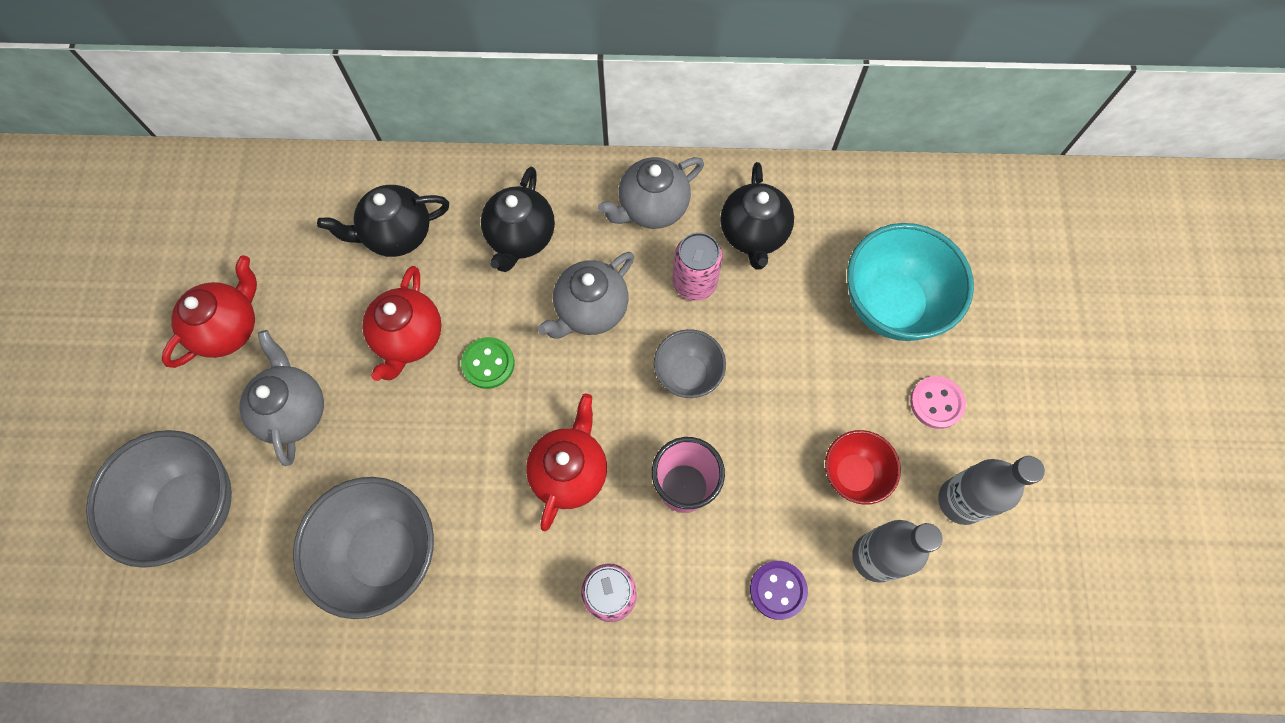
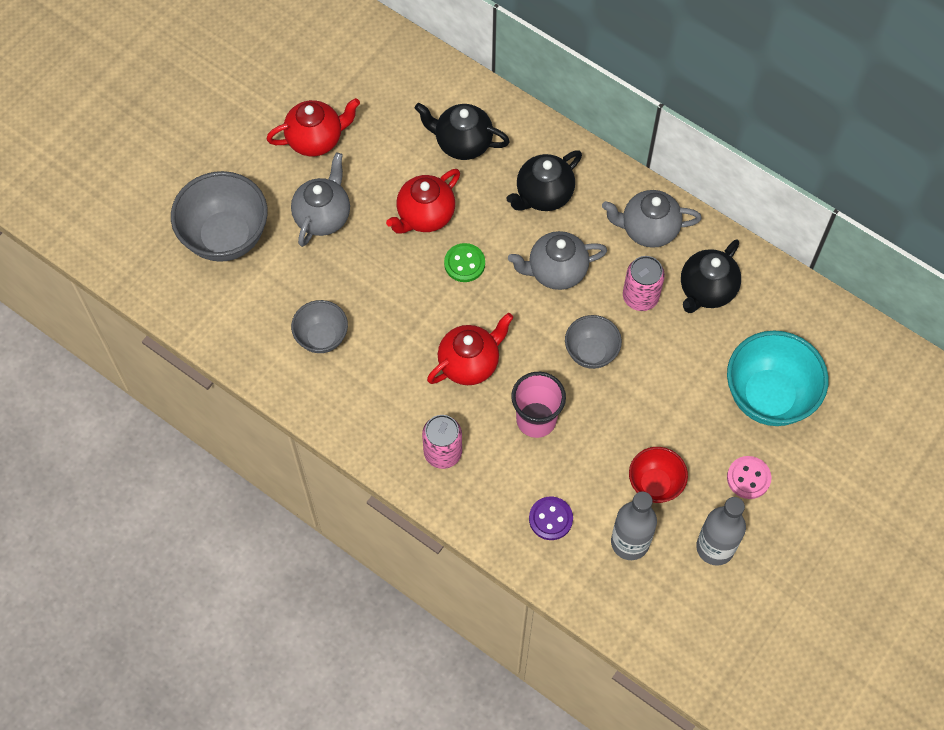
camera: 35 degrees right, 5 degrees down
grey bowl [293,477,434,619] -> grey bowl [291,300,348,353], size x0.58

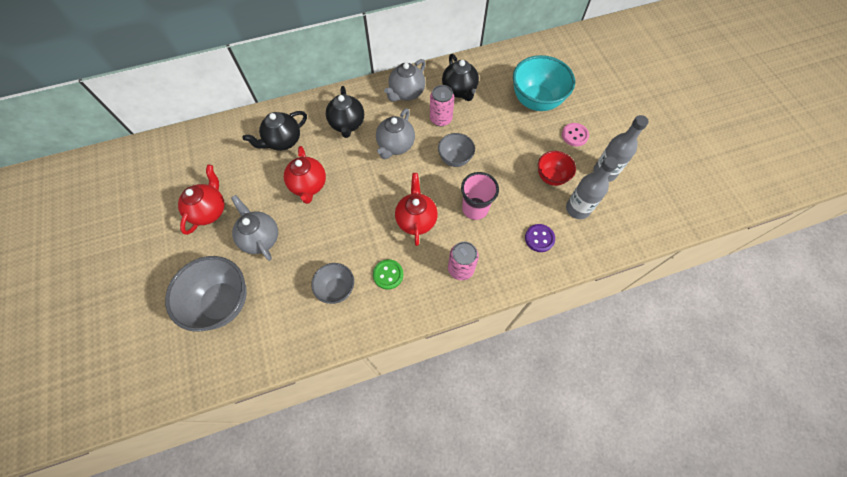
camera: 55 degrees left, 0 degrees up
green button [444,243,485,282] -> green button moved to [373,259,403,290]

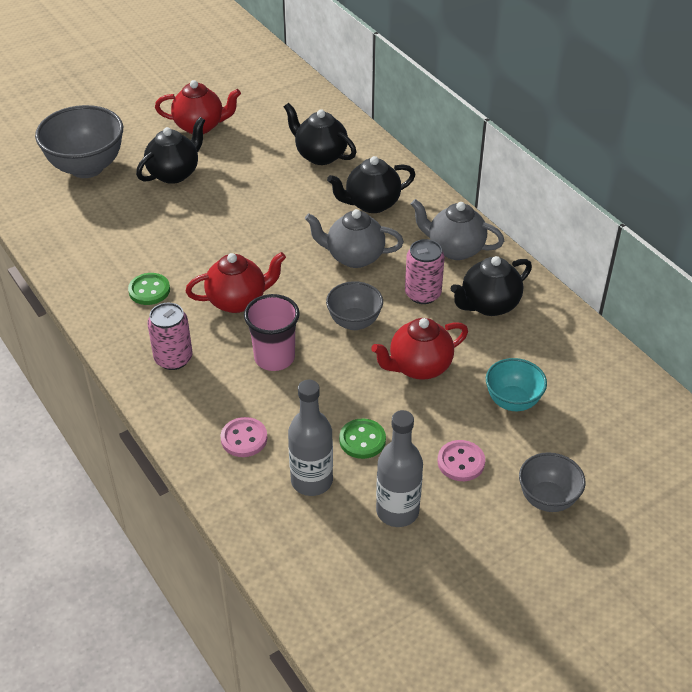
camera: 75 degrees right, 20 degrees down
grey teapot [231,195,278,261] -> black teapot [136,117,205,184]
red teapot [284,146,326,204] -> red teapot moved to [371,318,468,380]
grey bowl [311,263,354,304] -> grey bowl moved to [519,452,586,512]
turquoise bowl [513,55,575,111] -> turquoise bowl [486,358,547,411], size x0.58
purple button [525,224,555,252] -> pink button [220,417,267,457]
red bowl [538,151,576,186] -> green button [339,418,386,459]

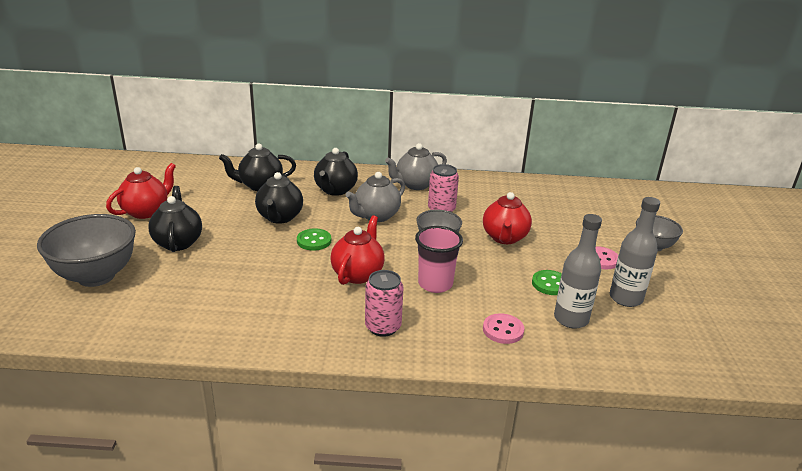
camera: 55 degrees left, 15 degrees down
green button [128,273,170,305] -> green button moved to [297,228,331,251]
black teapot [451,256,532,316] -> black teapot moved to [255,172,303,224]
turquoise bowl [486,358,547,411] -> none

